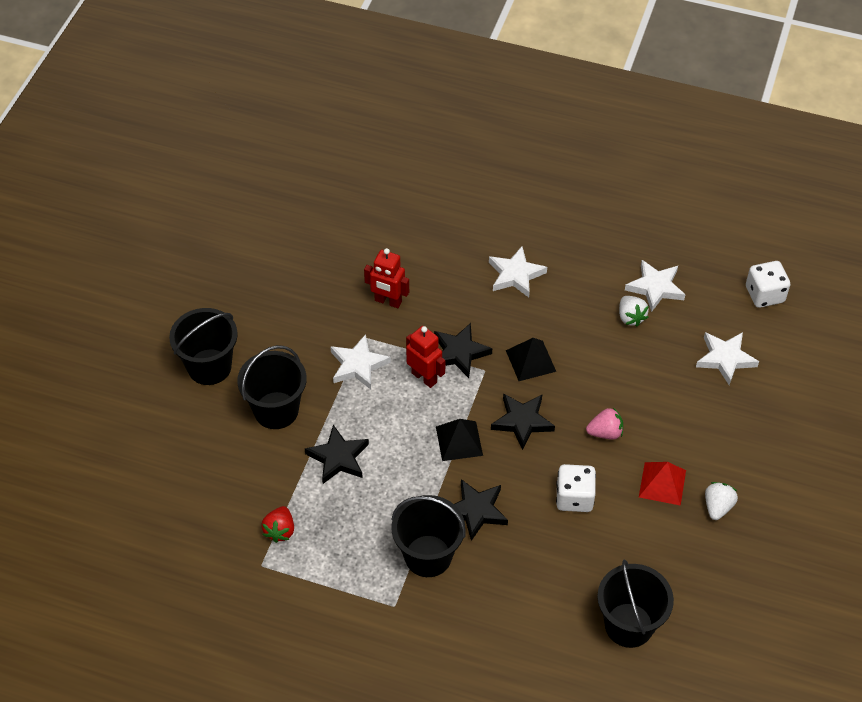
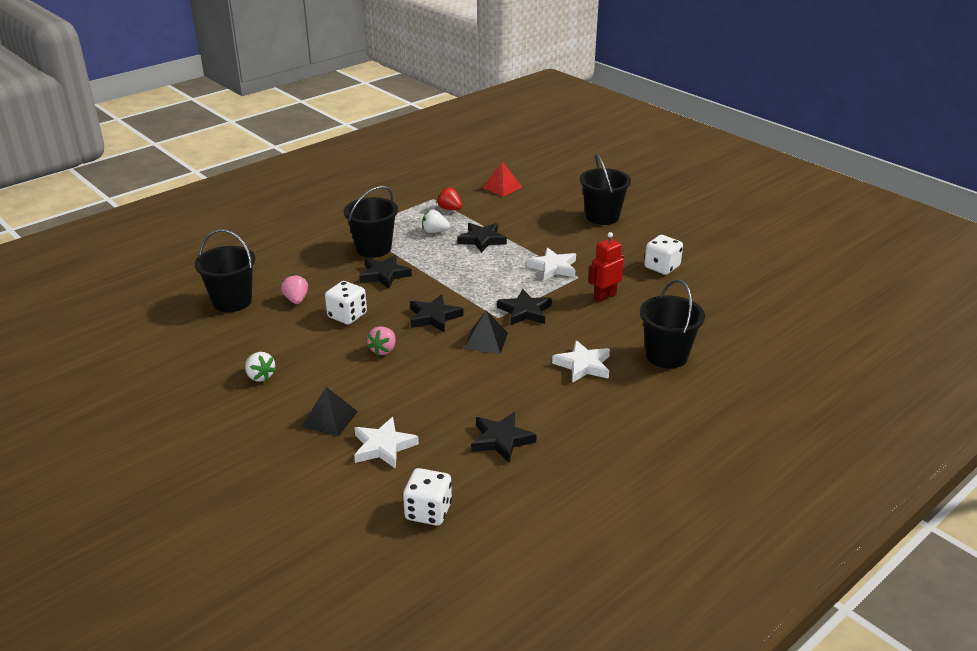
camera: 120 degrees right, 20 degrees down
black bucket [237,345,307,429] -> black bucket moved to [640,279,705,369]
red robot [406,326,445,388] -> none
black pyramid [436,419,483,461] -> black pyramid moved to [302,387,358,437]
white strawberry [619,296,649,327] -> white strawberry moved to [422,210,450,233]
white star [625,260,685,312] -> black star [471,412,537,463]
red pyramid [639,462,686,506] -> red pyramid moved to [482,161,522,197]
none -> pink strawberry [281,274,308,304]
none -> white dice [644,235,683,275]

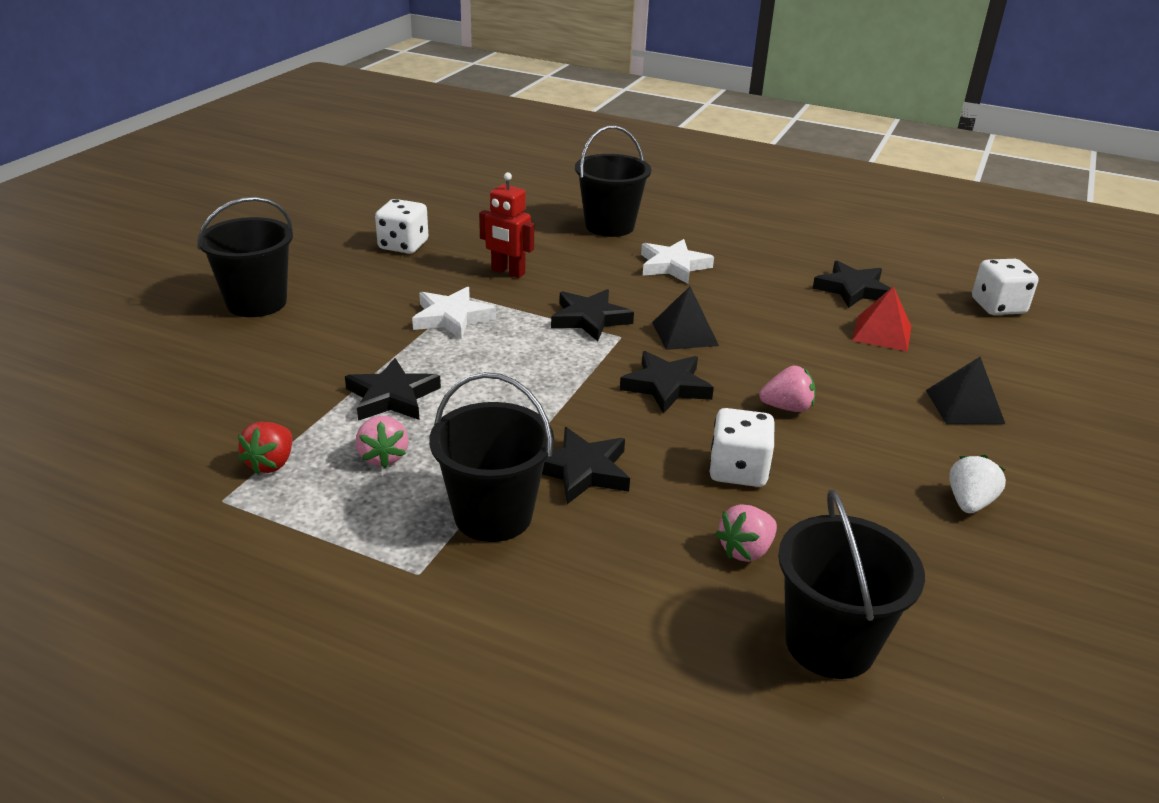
camera: 115 degrees left, 0 degrees up
white star [354,417,419,469] -> none
white strawberry [422,210,450,233] -> pink strawberry [356,416,408,468]
red pyramid [482,161,522,197] -> red pyramid moved to [852,286,911,352]

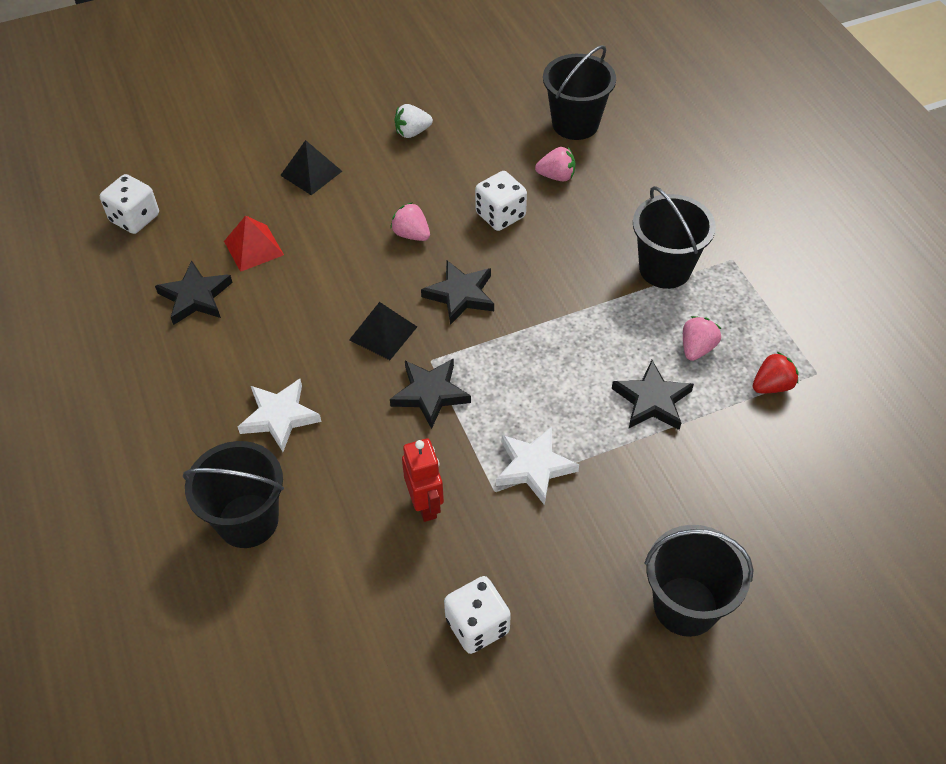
camera: 135 degrees left, 20 degrees up
black star [542,427,630,504] -> none

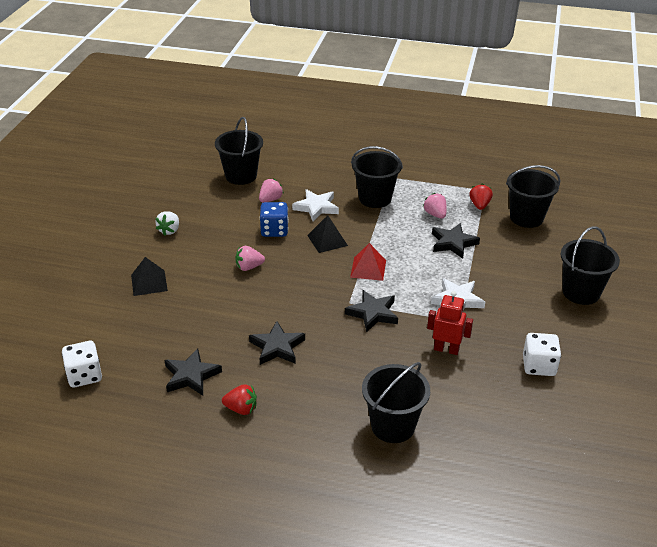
camera: 55 degrees left, 15 degrees down
red pyramid [224,216,284,272] -> red pyramid moved to [350,243,386,281]
white star [238,379,322,452] -> white star moved to [292,189,339,221]
black pyramid [349,302,417,360] -> black pyramid moved to [307,215,348,253]
black star [421,261,494,325] -> black star moved to [249,321,305,365]
white dice [475,171,527,231] -> blue dice [260,202,289,237]
none -> red strawberry [222,384,257,415]
none -> black bucket [506,165,560,228]

